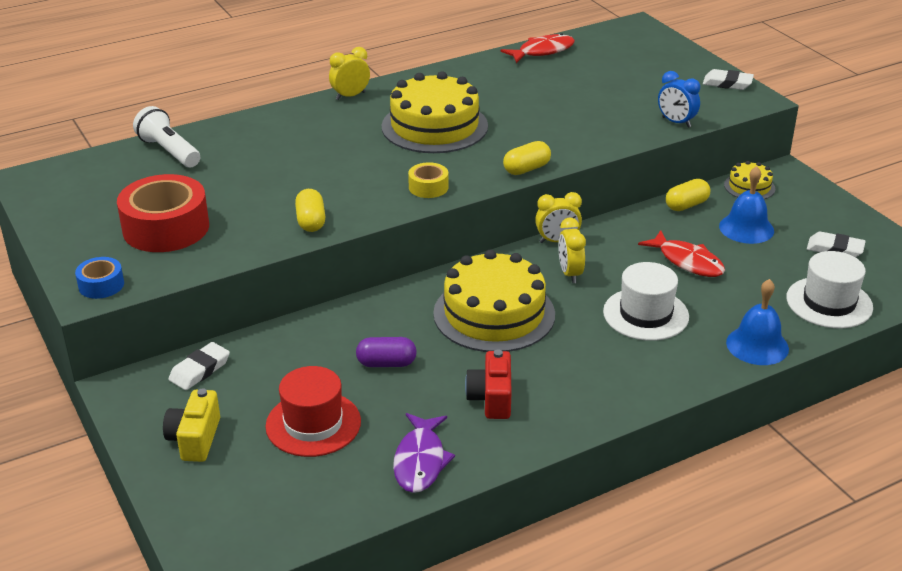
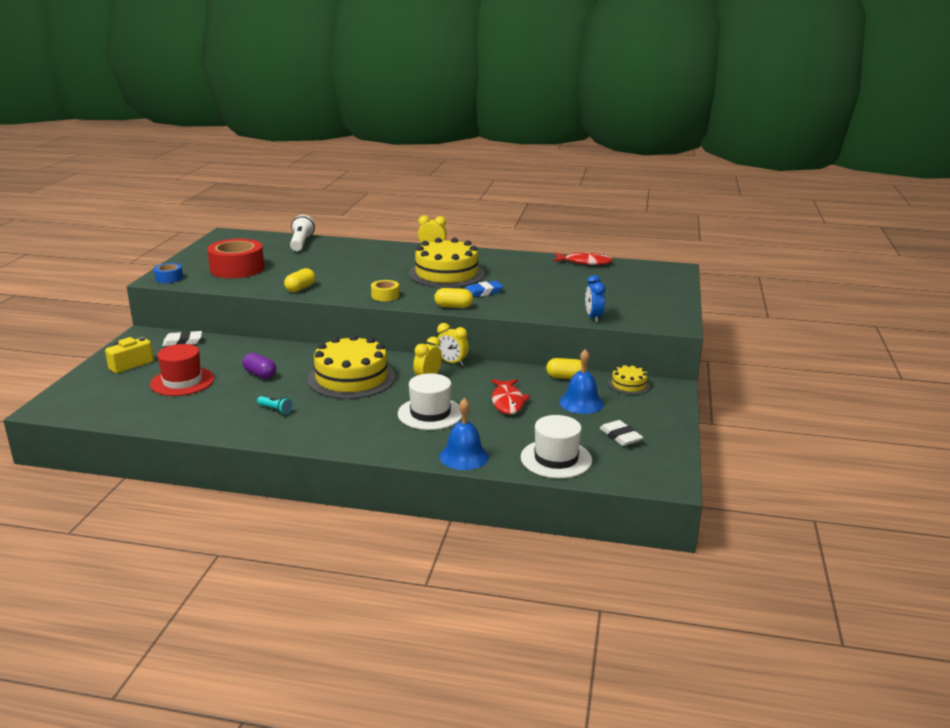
camera: 40 degrees right, 10 degrees down
purple fish [393,413,455,493] -> none
red camera [465,350,512,419] -> turquoise flashlight [257,396,293,414]
white eraser [703,69,754,90] -> none
none -> blue eraser [465,281,503,297]

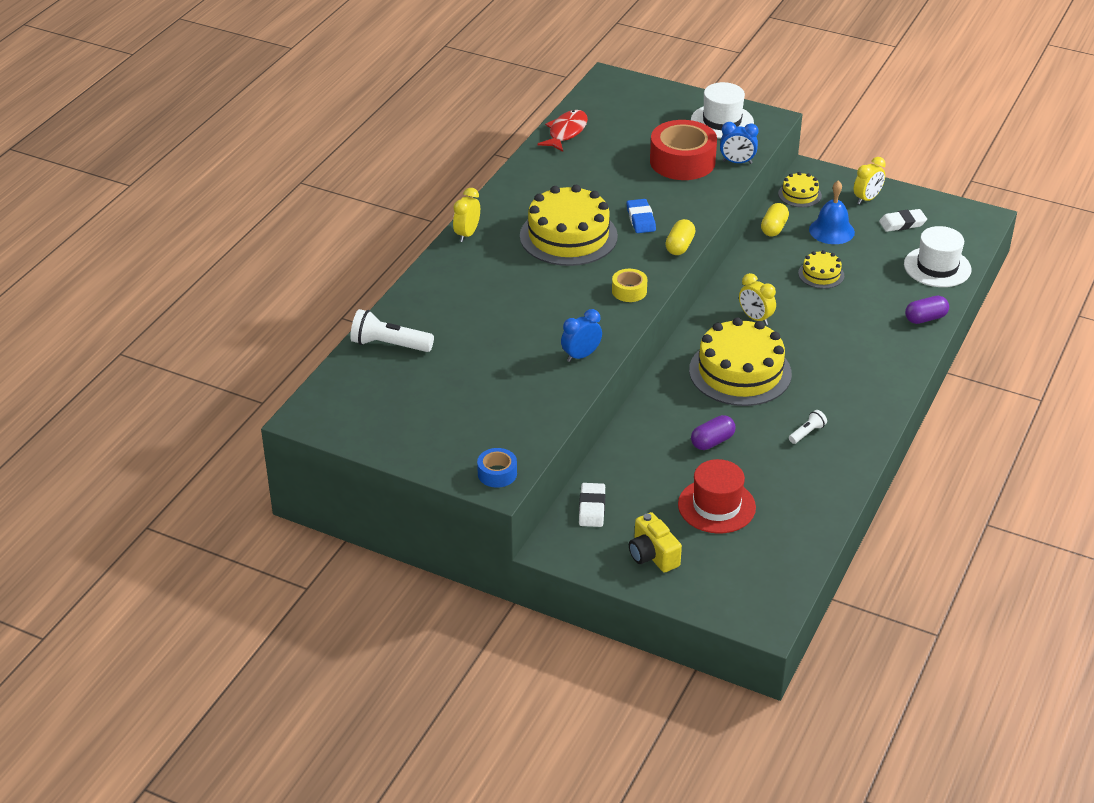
camera: 75 degrees left, 15 degrees up
red tape [207,239,264,278] -> red tape moved to [650,120,717,180]
turquoise flashlight [257,396,293,414] -> white flashlight [789,410,827,444]
yellow capsule [284,268,316,292] -> blue clock [561,309,602,362]
white hat [398,373,462,430] -> white hat moved to [691,82,754,139]
yellow clock [436,323,469,366] -> yellow clock moved to [854,157,886,205]
blue bell [439,398,489,470] -> purple capsule [905,295,949,324]
red fish [491,379,530,414] -> yellow cake [798,250,844,289]

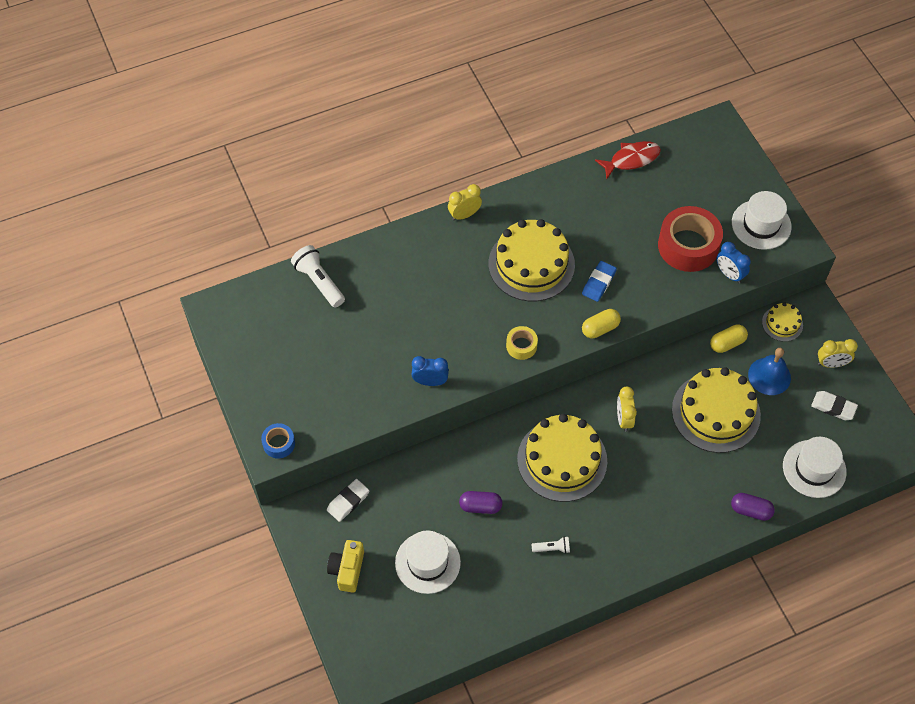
camera: 40 degrees right, 20 degrees up
red hat [678,459,756,534] -> white hat [395,531,461,594]
yellow cake [798,250,844,289] -> yellow cake [672,367,761,453], size x2.09

